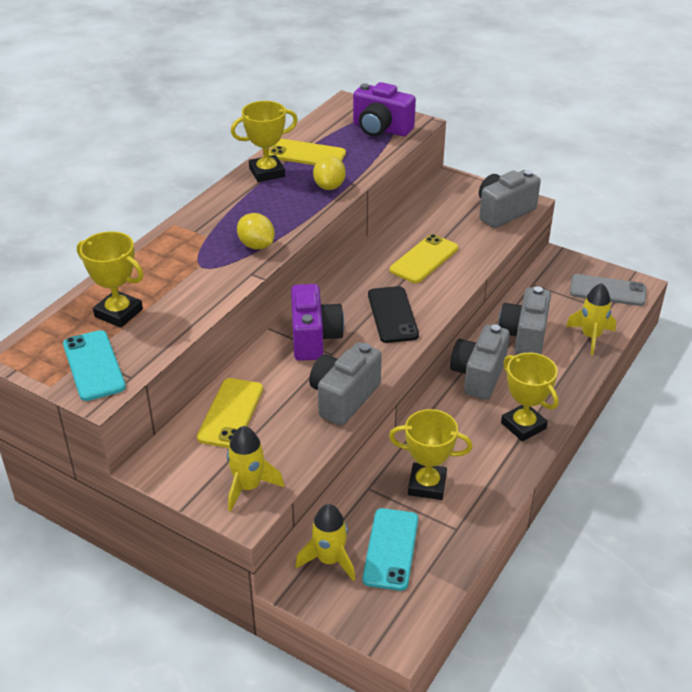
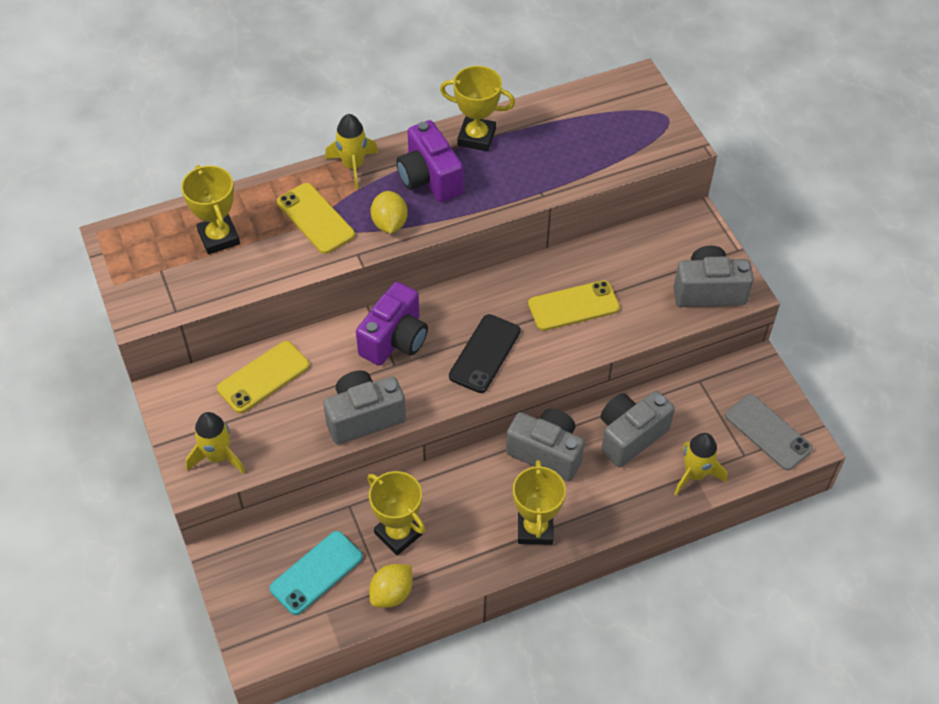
camera: 35 degrees right, 15 degrees up
turquoise phone [63,330,126,401] -> none
yellow phone [269,139,346,165] -> yellow phone moved to [277,183,355,254]
yellow rocket [295,504,355,581] -> yellow rocket moved to [325,114,379,189]
yellow lemon [313,155,346,190] -> yellow lemon moved to [369,564,413,608]
purple camera [353,82,416,137] -> purple camera moved to [396,120,463,202]
grey camera [450,324,510,400] -> grey camera turned 60 degrees clockwise [506,408,585,481]

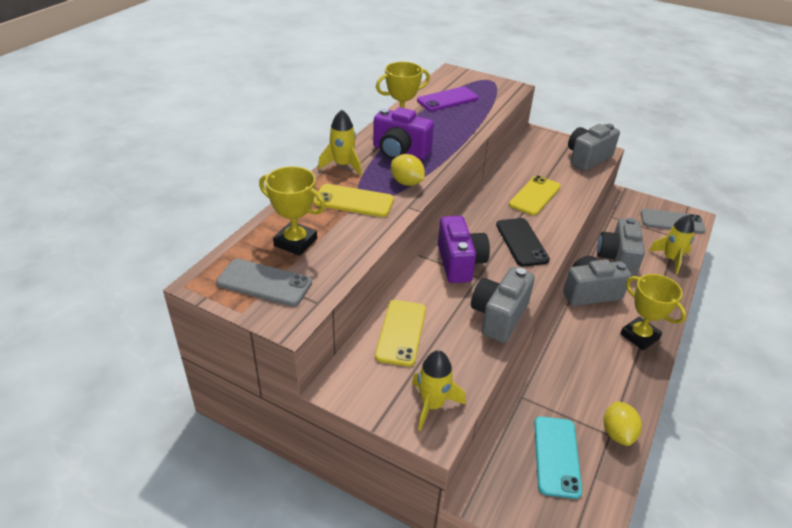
camera: 40 degrees left, 15 degrees down
yellow trophy [367,471,426,555] -> none
none -> grey phone [216,259,312,306]
none -> purple phone [417,87,479,111]

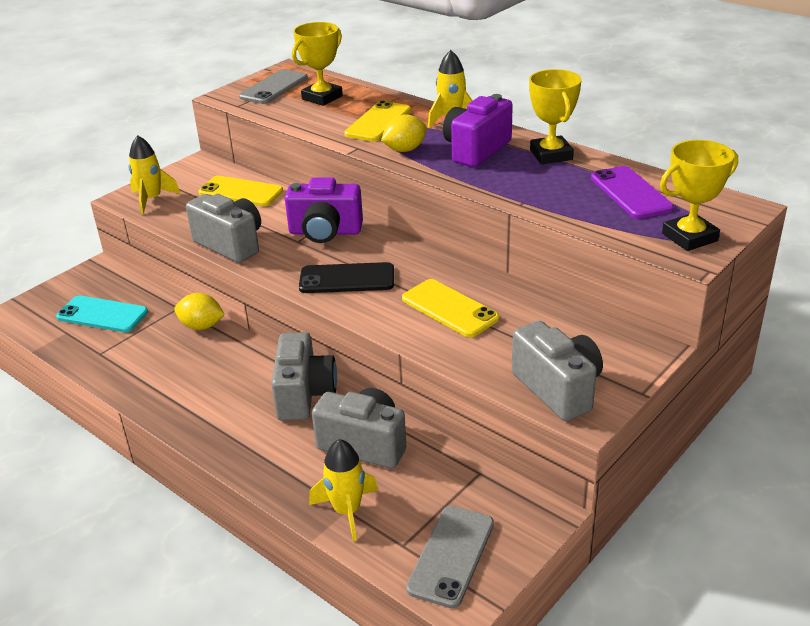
camera: 105 degrees right, 5 degrees down
yellow lemon [604,401,642,446] -> yellow lemon moved to [174,293,225,330]
yellow trophy [620,274,686,351] -> yellow trophy moved to [660,140,738,251]

